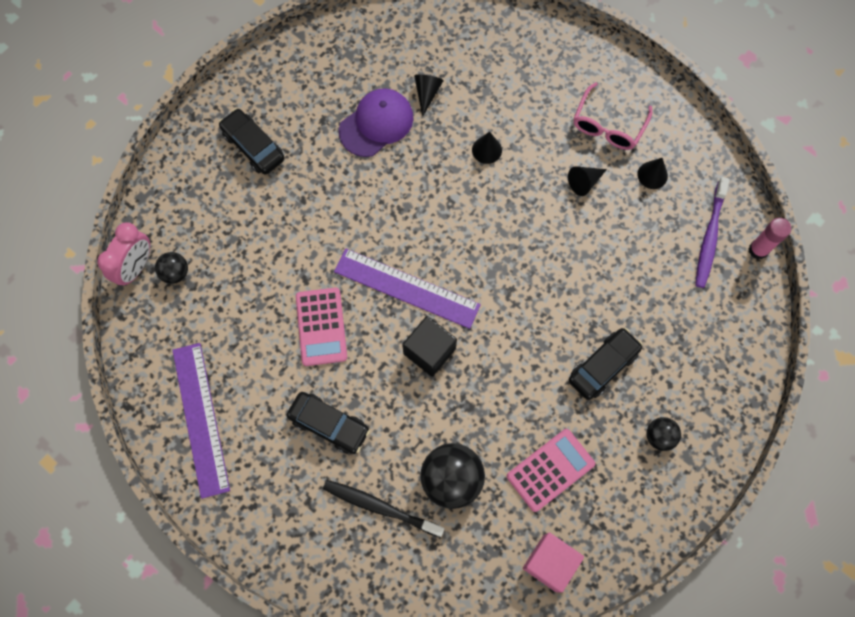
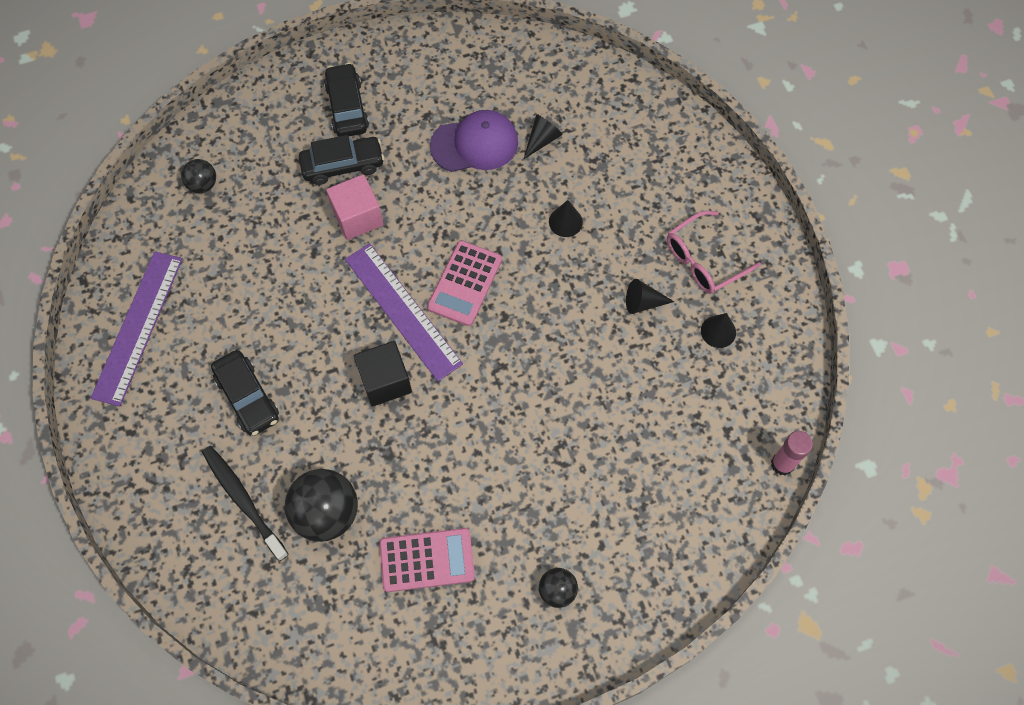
camera: 30 degrees right, 5 degrees down
pink clock [97,222,150,286] -> none
pink calculator [296,288,347,366] -> pink calculator moved to [427,240,502,326]
pink cube [523,532,584,593] -> pink cube moved to [326,174,384,240]
black car [569,328,643,400] -> black car moved to [299,135,384,185]
purple toothbrush [695,177,730,288] -> none

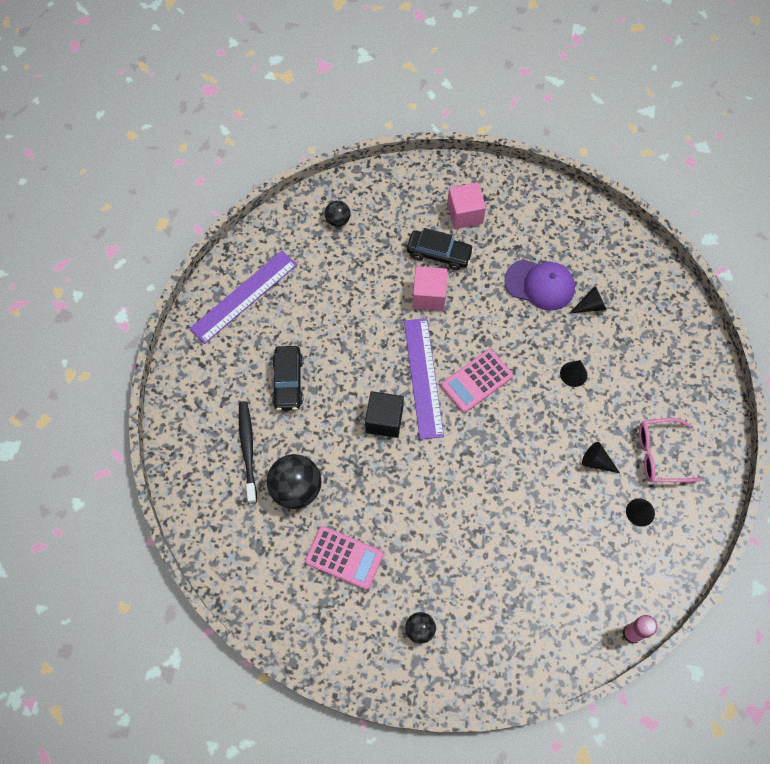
camera: 30 degrees right, 0 degrees up
black car [324,63,369,137] -> pink cube [447,182,486,229]

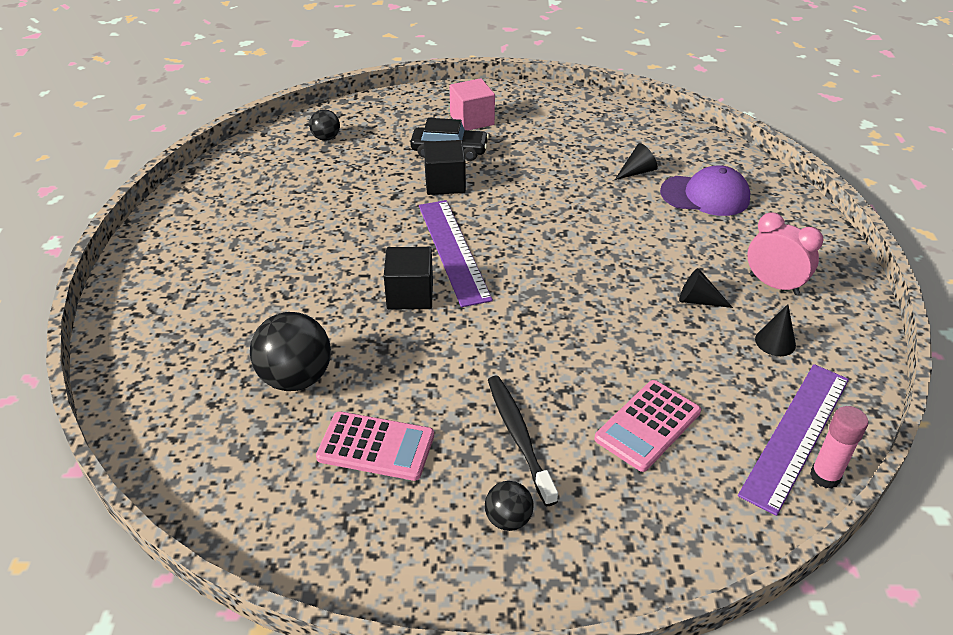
camera: 10 degrees left, 25 degrees down
purple ruler [189,251,297,344] -> purple ruler moved to [738,364,849,516]
black toothbrush [239,401,257,504] -> black toothbrush moved to [488,376,558,506]
black car [272,346,303,410] -> none
pink cube [413,266,448,311] -> black cube [424,140,466,195]
pink calculator [441,349,513,413] -> pink calculator moved to [594,380,701,472]
purple cap [504,259,575,311] -> purple cap moved to [660,165,750,216]
black cone [560,360,587,387] -> none
pink glasses [639,418,701,482] -> pink clock [747,212,823,295]

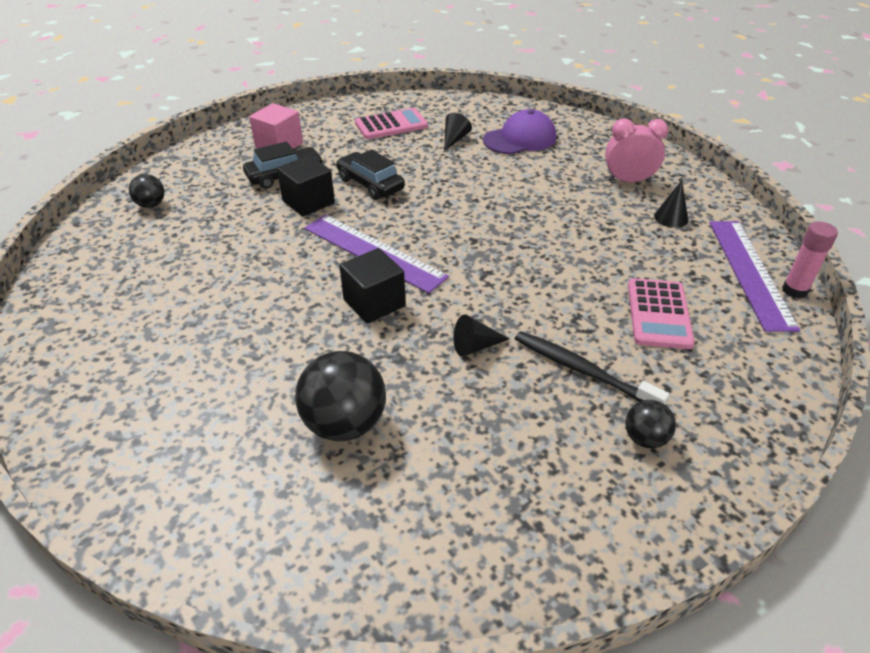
camera: 35 degrees left, 0 degrees up
pink calculator [316,411,434,481] -> pink calculator moved to [355,108,428,139]
black cone [679,268,733,308] -> black cone moved to [453,314,509,357]
none -> black car [336,150,405,200]

